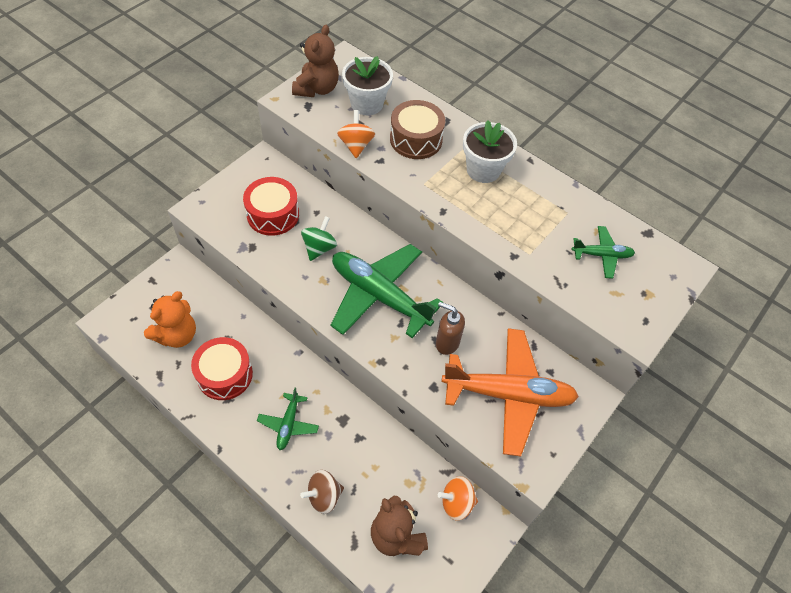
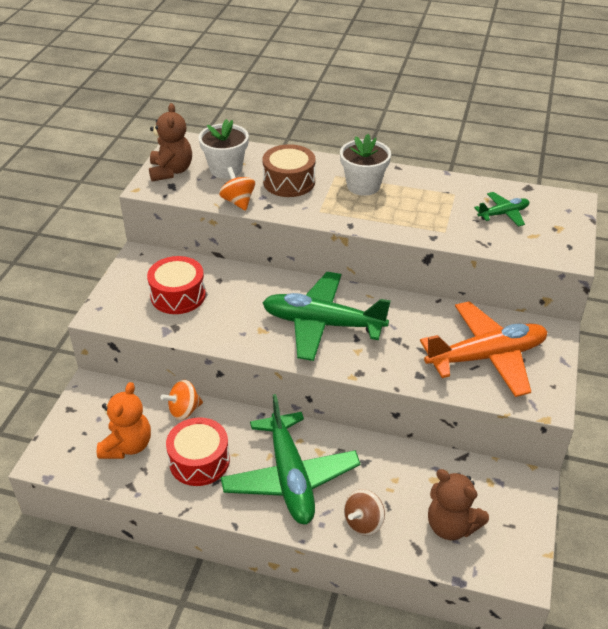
camera: 20 degrees left, 15 degrees down
green plane [257,388,319,450] -> green plane [221,394,360,524], size x2.08
green spinning top [301,216,337,261] -> none
brown soap dispenser [436,302,465,355] -> none
orange spinning top [438,476,478,521] -> orange spinning top moved to [161,380,203,420]

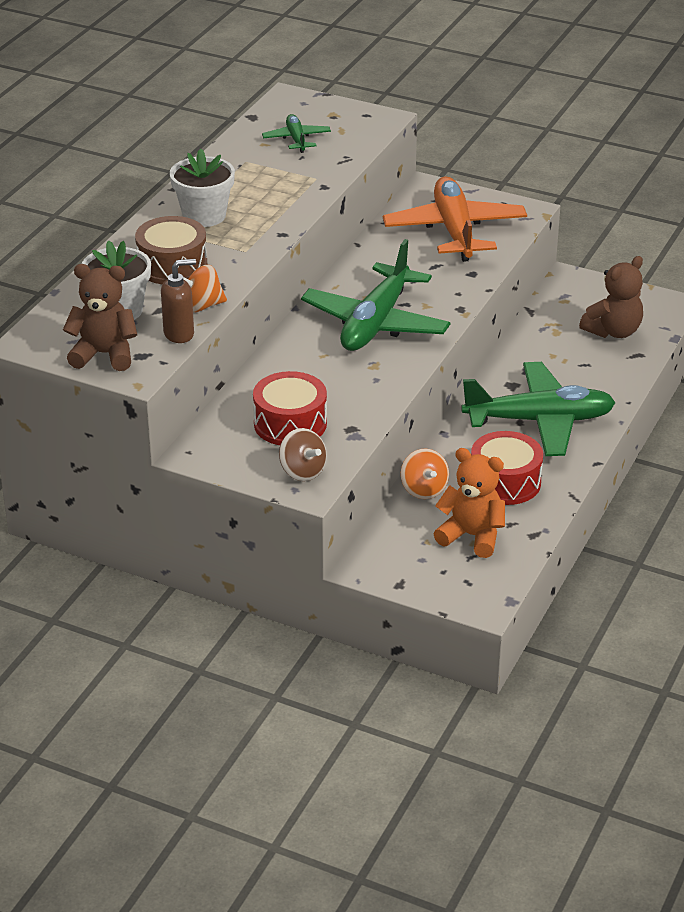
camera: 80 degrees left, 5 degrees down
brown spinning top [344,489,385,536] -> brown spinning top moved to [279,428,327,481]
none -> brown soap dispenser [161,259,196,343]

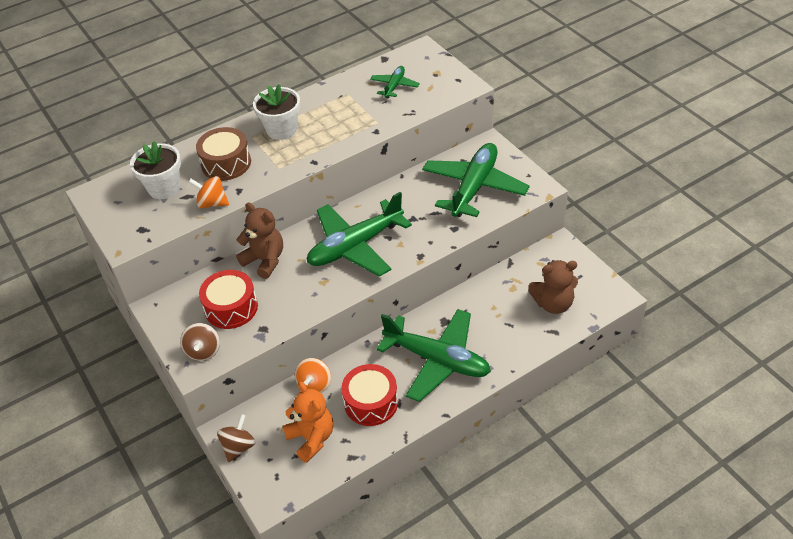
camera: 35 degrees right, 10 degrees up
brown teddy bear [63,264,137,371] -> brown teddy bear moved to [236,202,283,279]
brown soap dispenser [161,259,196,343] -> none
orange plane [383,177,527,262] -> green plane [422,143,530,217]
none -> brown spinning top [217,414,255,462]

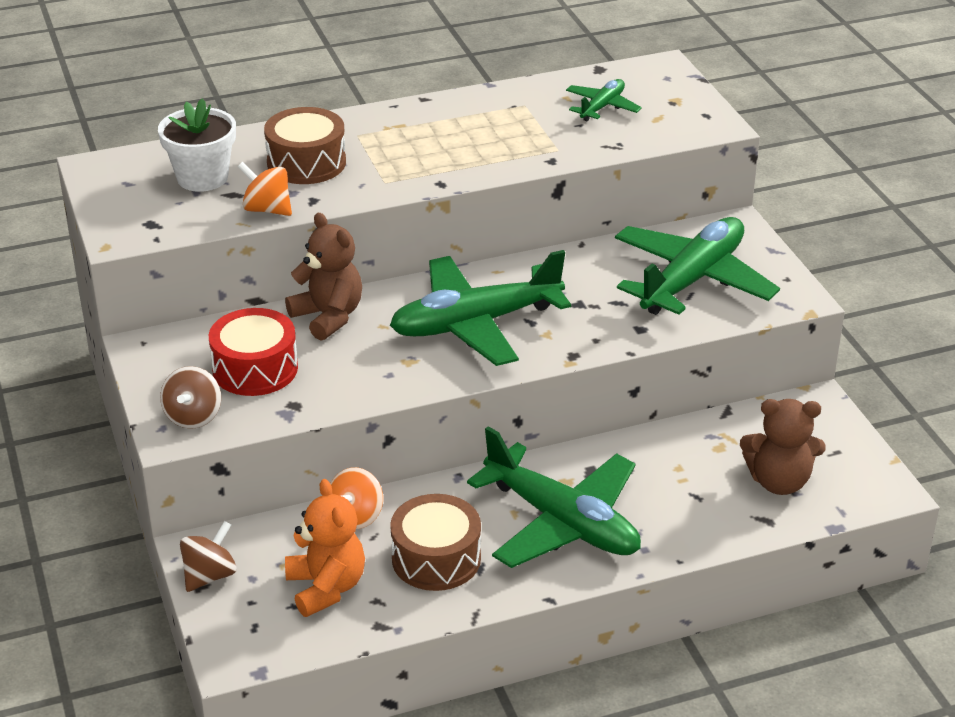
camera: 10 degrees right, 10 degrees down
white flower pot [253,84,300,140] -> none
red drum [341,364,398,426] -> brown drum [390,494,481,591]

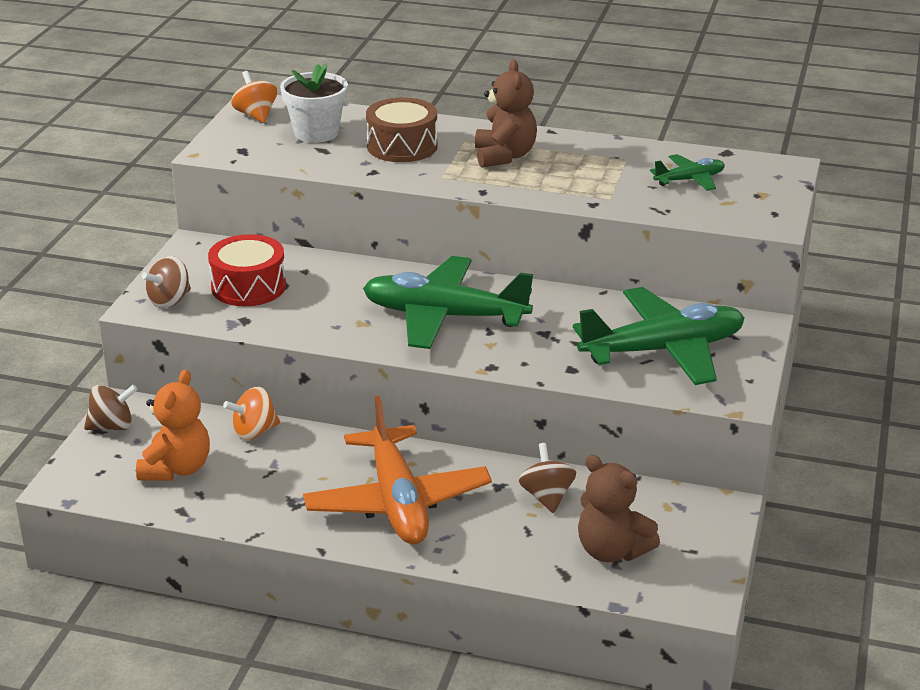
camera: 35 degrees right, 5 degrees down
orange spinning top [238,162,292,216] -> orange spinning top moved to [231,71,277,123]
brown teddy bear [285,213,362,341] -> brown teddy bear moved to [475,60,537,167]
brown drum [390,494,481,591] -> none
green plane [467,426,641,568] -> orange plane [303,395,492,544]
none -> brown spinning top [519,443,576,513]

